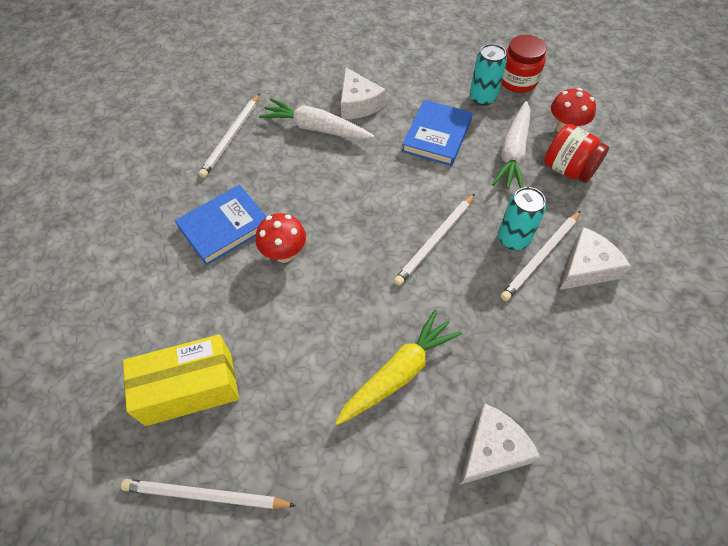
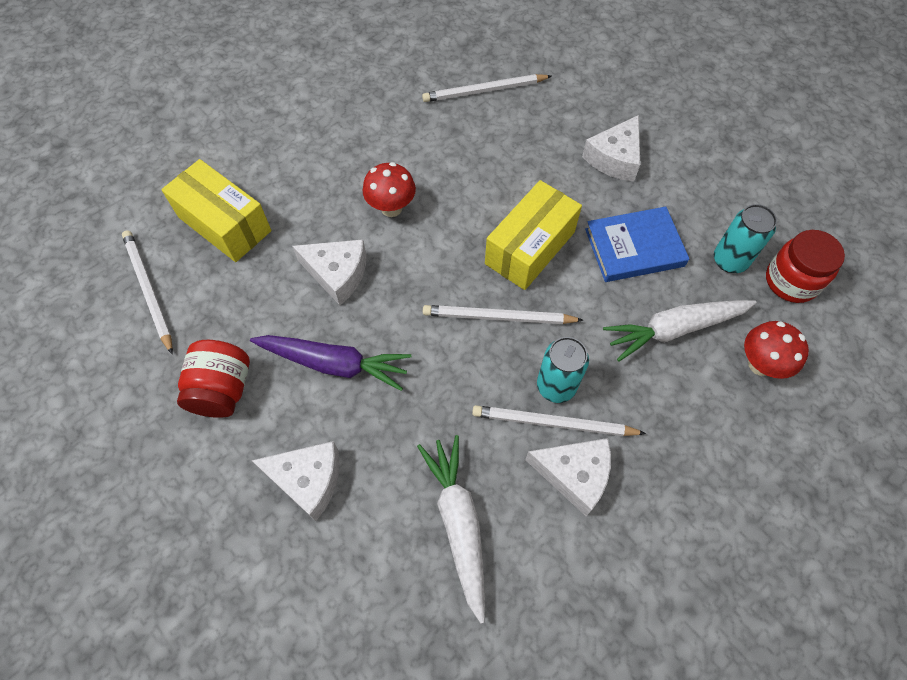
camera: 55 degrees right, 5 degrees up
blue book [175,185,267,266] -> none
white carrot [259,98,374,139] -> white carrot moved to [417,435,485,624]
yellow carrot [335,310,462,425] -> purple carrot [250,335,411,391]
red jar [544,124,609,183] -> red jar moved to [177,340,250,418]
none -> white cheese [292,239,366,305]
none -> yellow box [485,180,582,290]

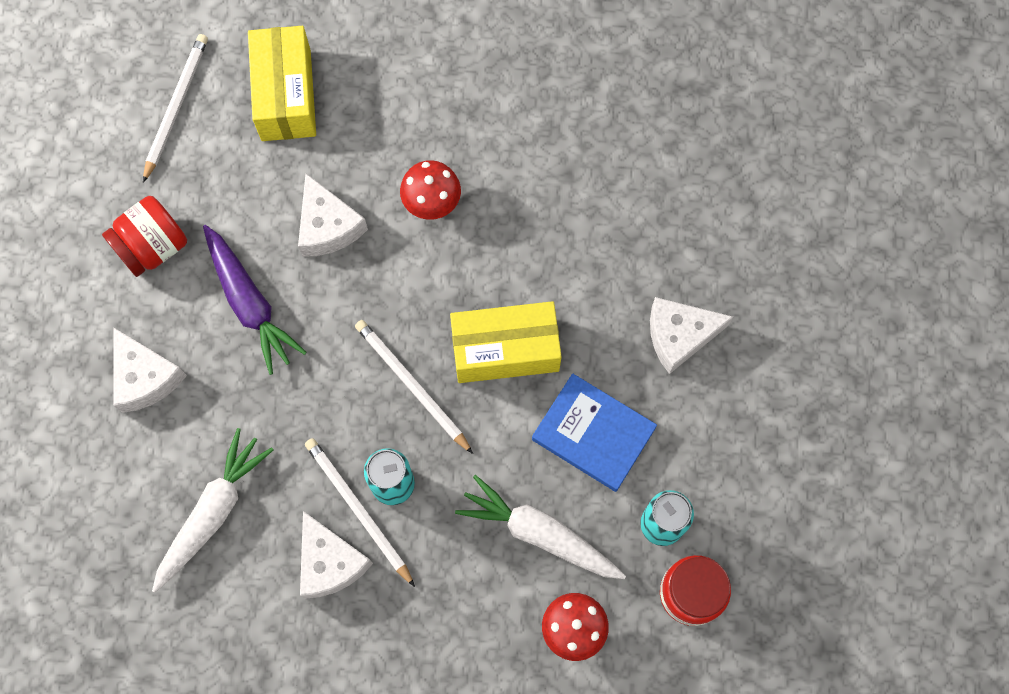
camera: 45 degrees right, 10 degrees up
white pencil [422,74,552,102] -> none

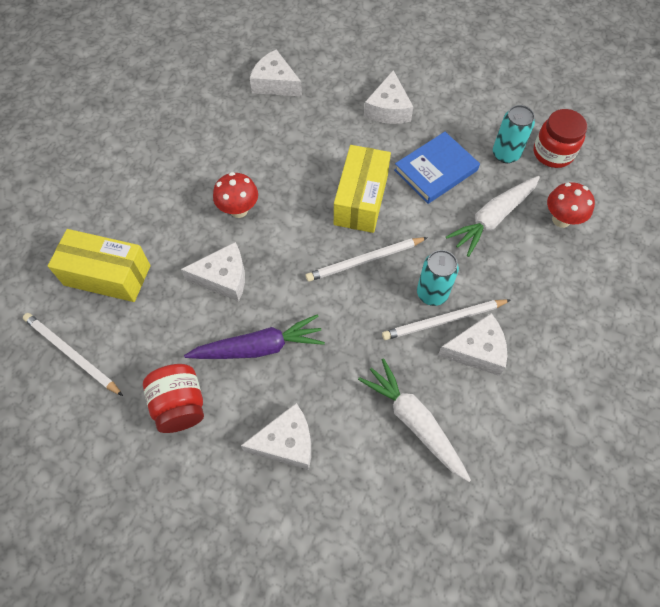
camera: 70 degrees left, 10 degrees down
none -> white cheese [250,49,302,97]

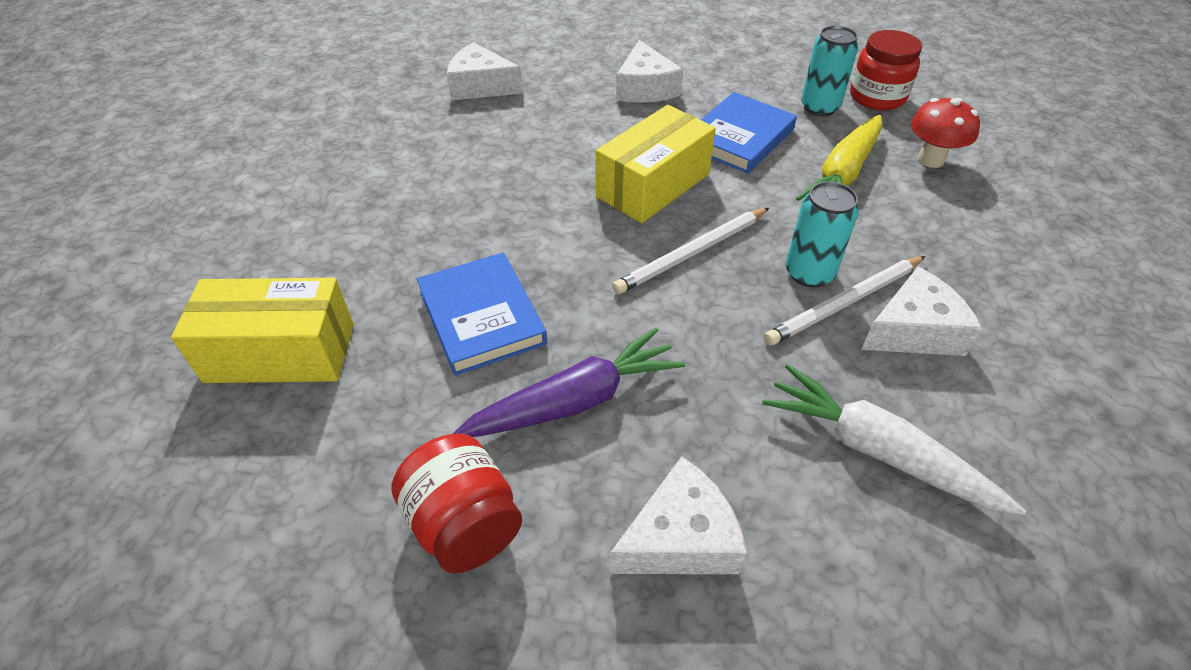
camera: 15 degrees left, 15 degrees down
white pencil [23,313,123,396] -> none
white cheese [181,242,245,301] -> blue book [417,253,547,376]
red mushroom [213,172,258,218] -> none
yellow box [334,145,391,233] -> yellow box turned 45 degrees clockwise [596,105,716,223]
white carrot [446,176,540,257] -> yellow carrot [796,115,882,201]

